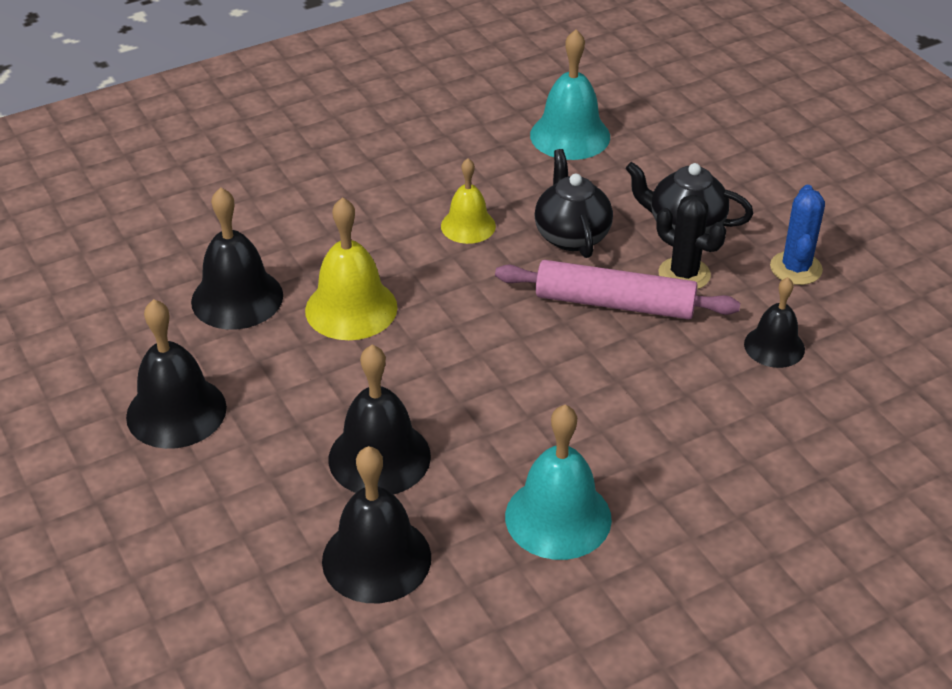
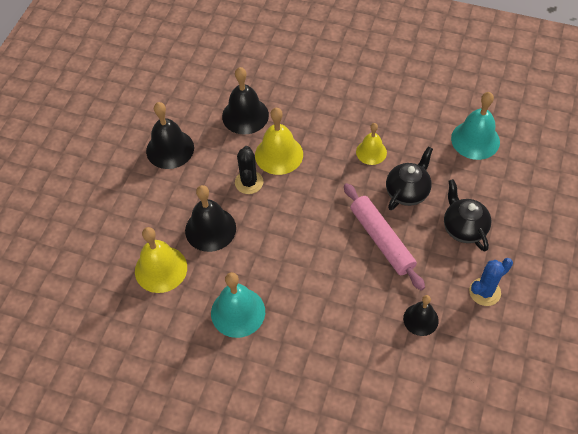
camera: 50 degrees right, 15 degrees up
black bell [322,446,431,603] -> yellow bell [135,227,187,293]
black cactus [656,195,726,289] -> black cactus moved to [235,146,263,194]

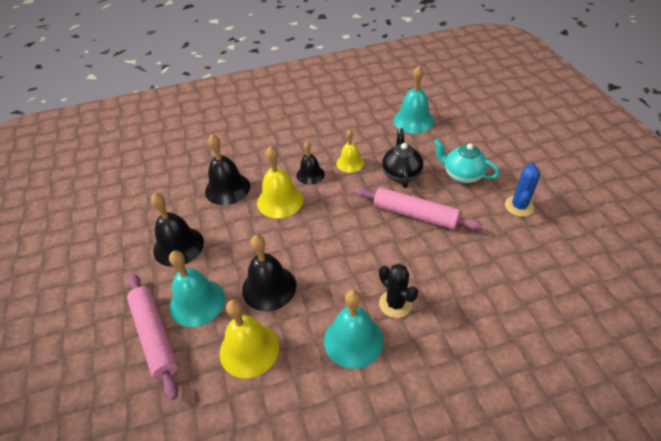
camera: 35 degrees left, 10 degrees down
black cactus [235,146,263,194] -> black cactus moved to [379,264,418,318]
black bell [403,295,439,336] -> black bell moved to [297,141,325,185]
black teapot [444,179,491,252] -> turquoise teapot [434,139,500,184]
none -> pink rolling pin [127,273,178,400]
none -> turquoise bell [169,250,225,327]

